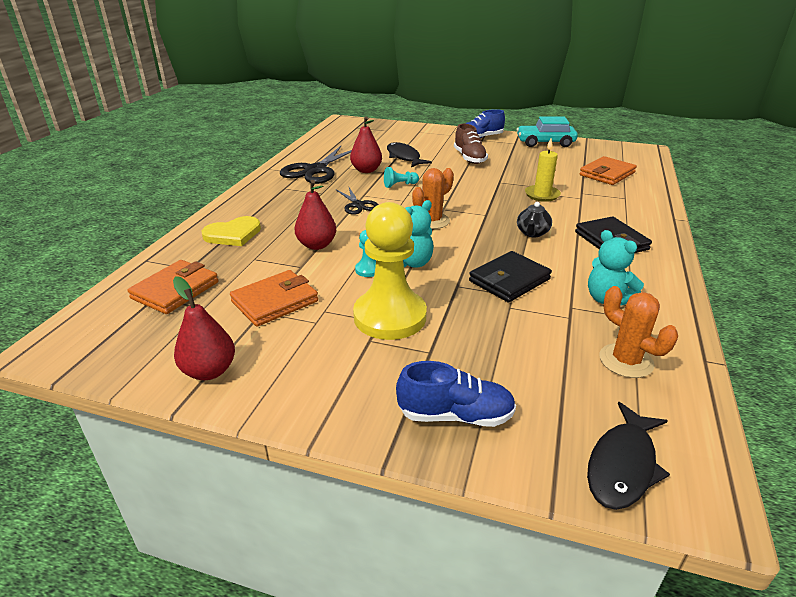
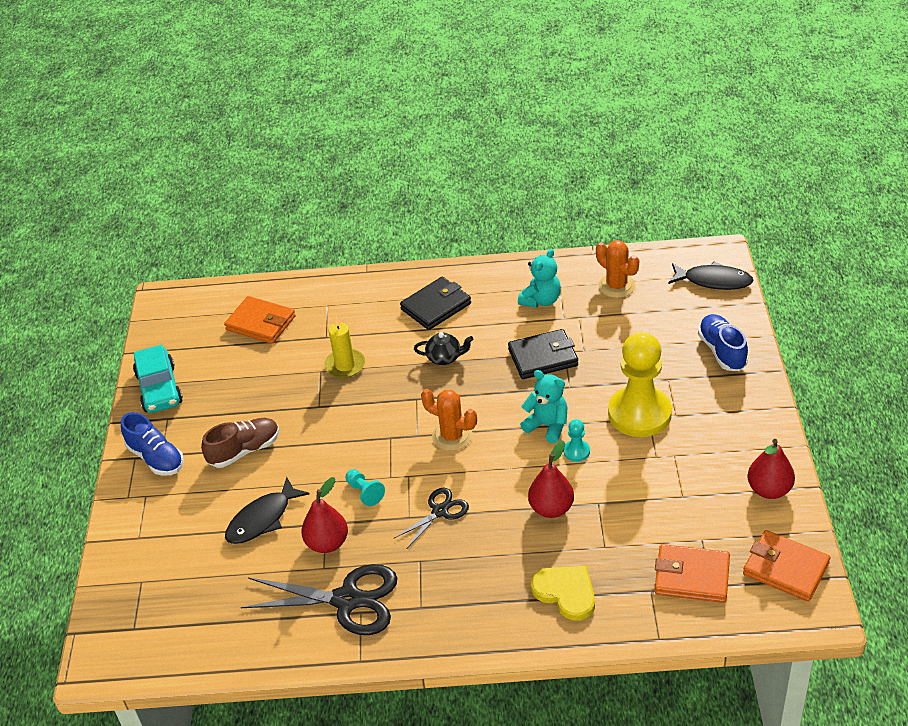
camera: 105 degrees left, 10 degrees up
orange wallet [230,270,318,327] -> orange wallet moved to [743,530,830,602]
black wallet [469,251,552,303] -> black wallet turned 45 degrees counterclockwise [508,329,578,379]
orange cactus [599,286,678,378] -> orange cactus turned 75 degrees counterclockwise [596,240,639,298]

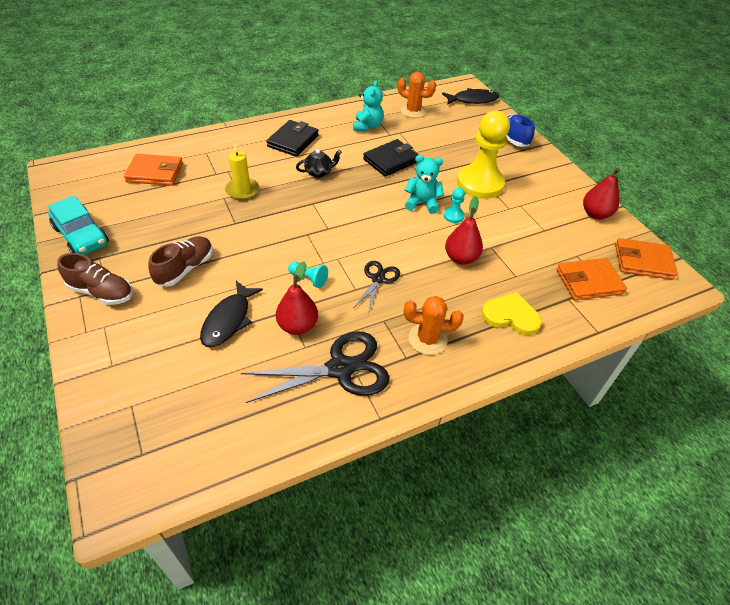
camera: 30 degrees left, 5 degrees up
blue shoe [121,412,184,476] -> brown shoe [57,253,133,305]
orange cactus [421,389,477,451] -> orange cactus moved to [404,296,464,355]

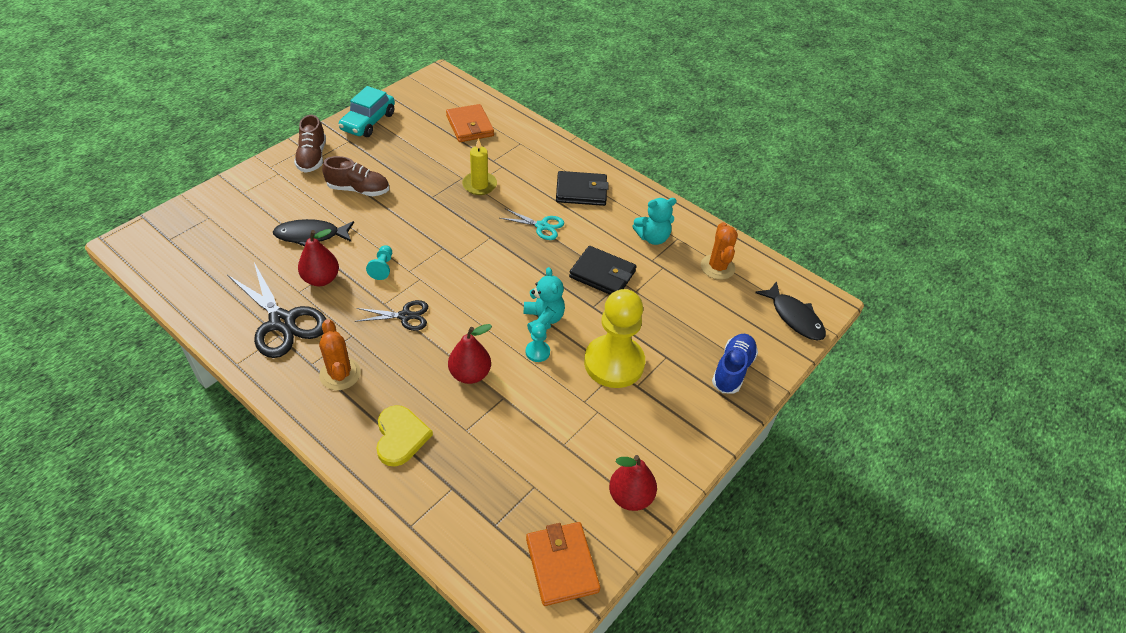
camera: 65 degrees right, 0 degrees up
black teapot [296,149,342,178] -> turquoise scissors [500,208,564,240]
orange wallet [556,258,627,300] -> none

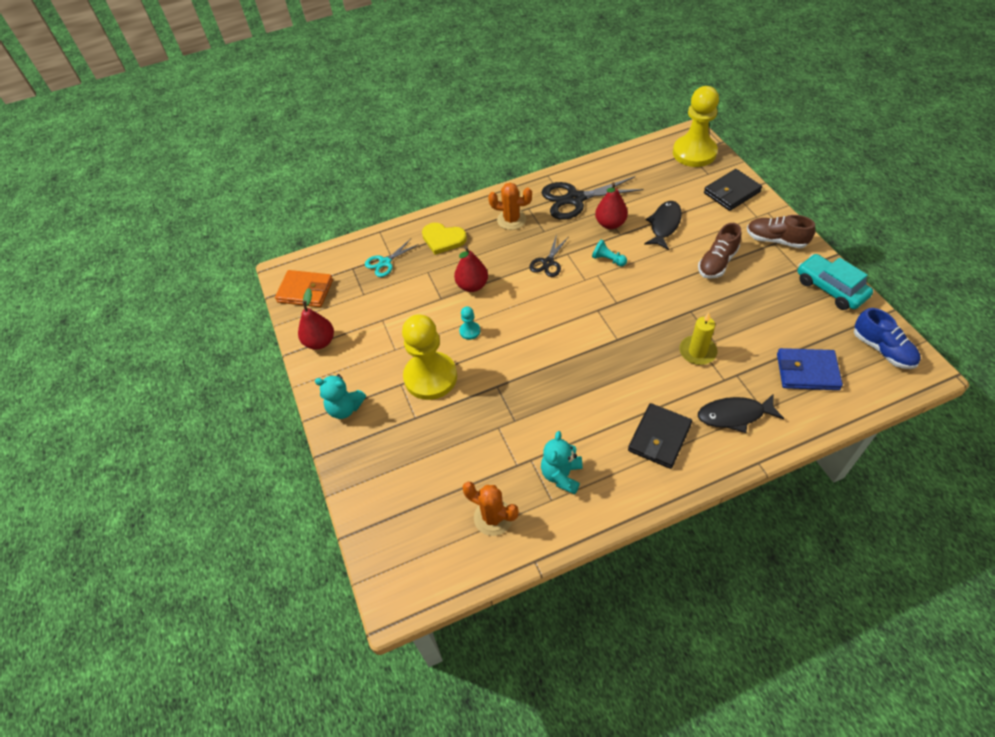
camera: 125 degrees right, 5 degrees up
orange wallet [446,104,494,142] -> blue wallet [777,348,843,390]
turquoise scissors [500,208,564,240] -> turquoise scissors moved to [365,239,419,277]
turquoise teddy bear [524,267,565,333] -> turquoise teddy bear moved to [315,374,366,419]
black wallet [569,246,637,295] -> black wallet moved to [704,169,762,211]
blue shoe [712,334,758,394] -> blue shoe moved to [854,308,921,369]
black fish [755,281,826,340] -> black fish moved to [698,393,784,433]
none -> yellow pawn [673,86,719,167]

